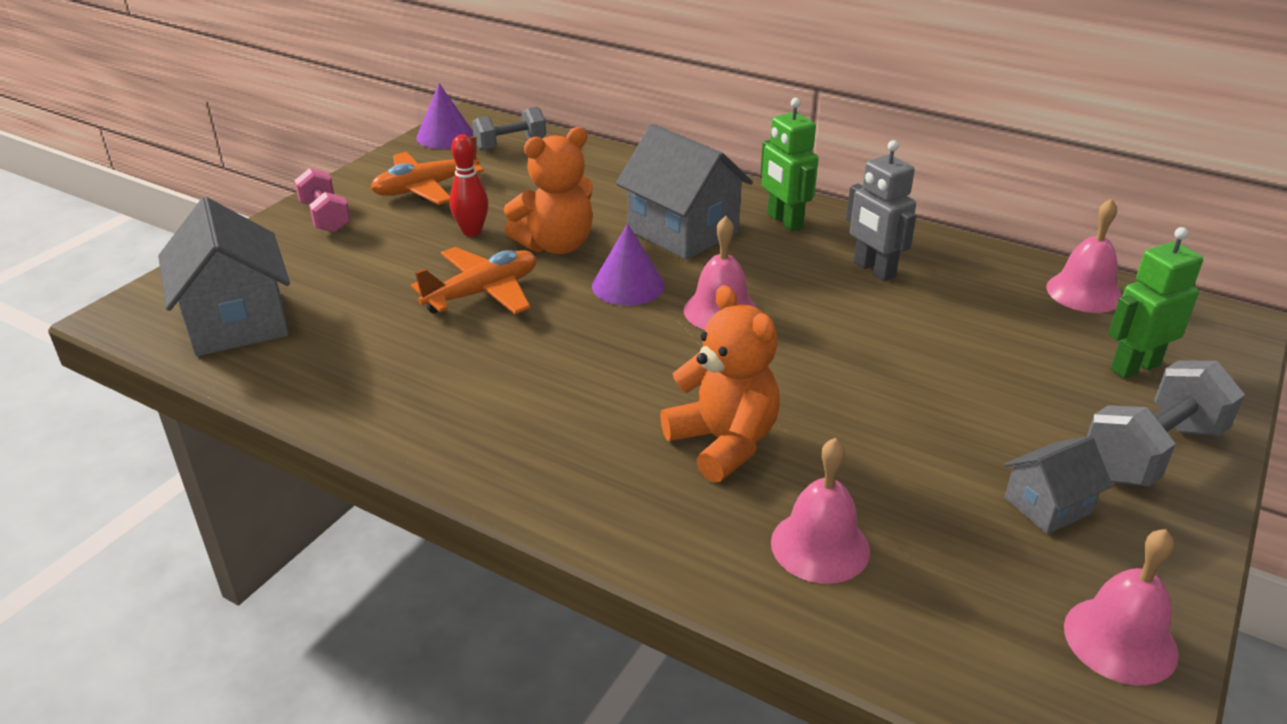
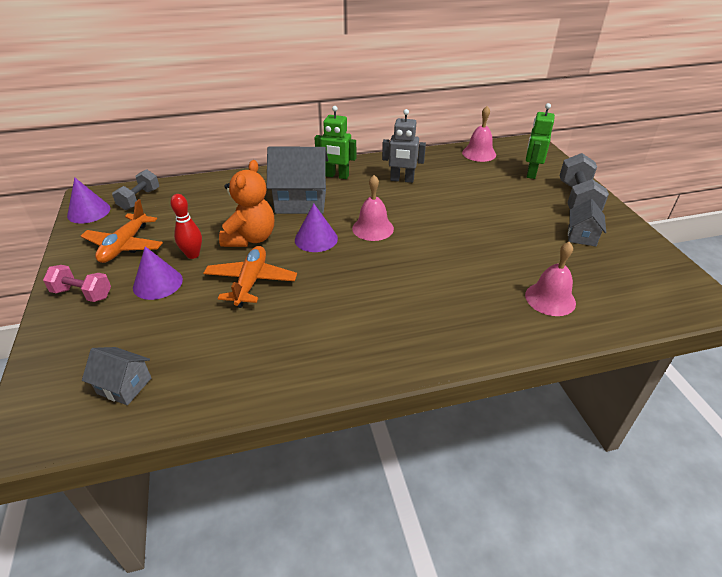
camera: 45 degrees left, 5 degrees up
grey house [158,197,290,356] -> grey house [82,347,151,405], size x0.54
orange teddy bear [660,285,780,482] -> none
pink bell [1064,529,1179,685] -> none
none -> purple cone [133,246,183,300]

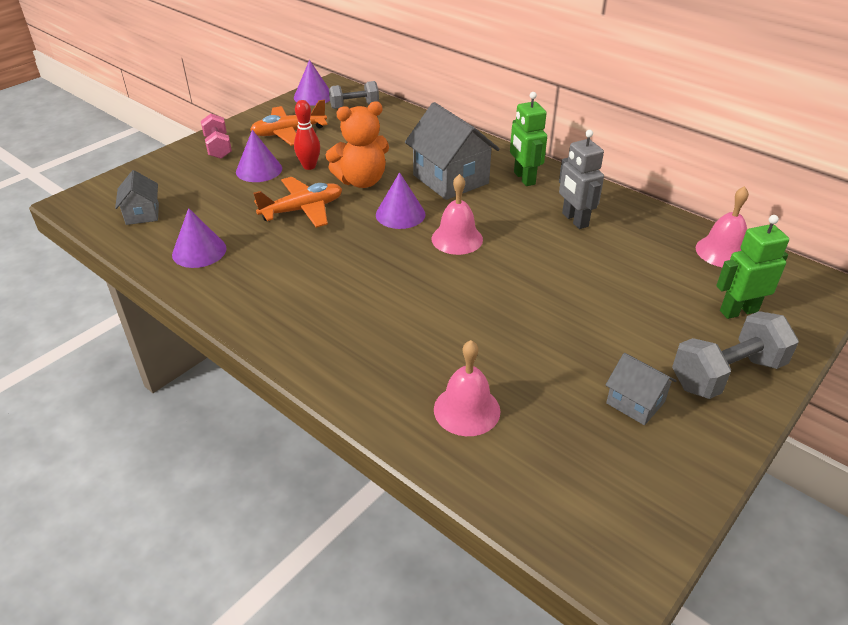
camera: 55 degrees right, 0 degrees up
grey house [568,199,606,247] -> grey house turned 60 degrees clockwise [606,353,677,425]
none -> purple cone [172,208,227,268]

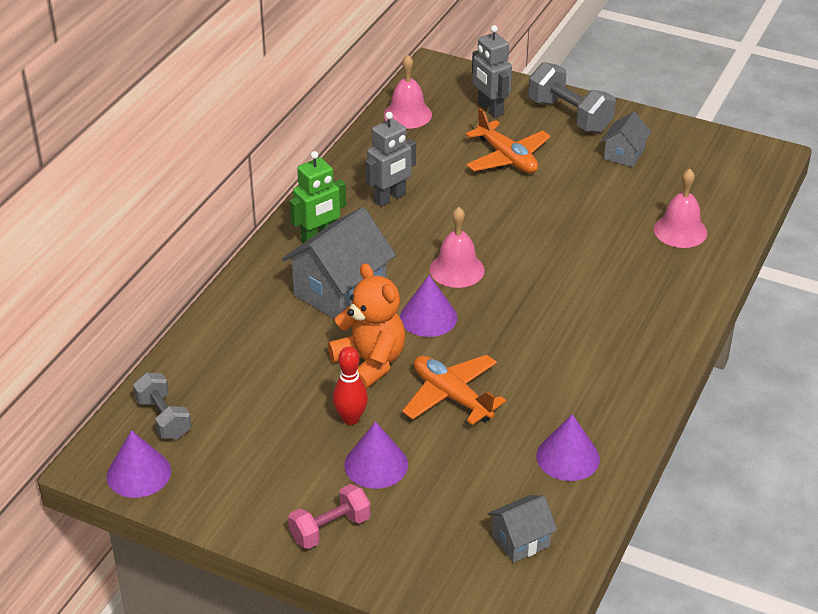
camera: 105 degrees left, 0 degrees up
orange plane [250,99,328,146] -> orange plane moved to [466,108,551,173]
green robot [716,215,789,319] -> grey robot [472,25,512,117]

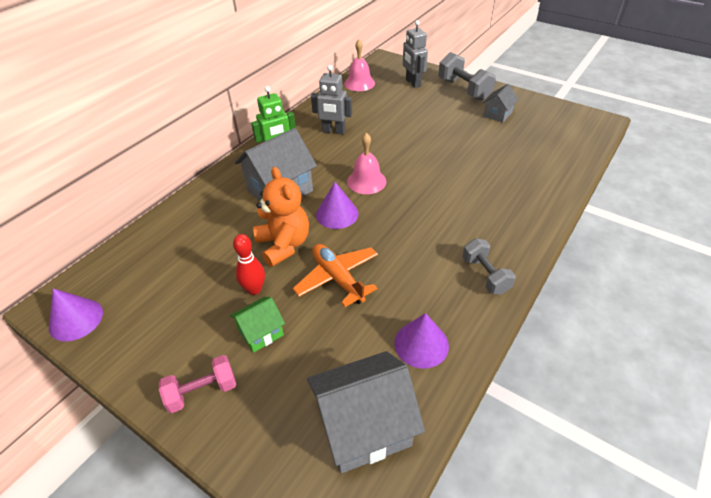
camera: 10 degrees right, 5 degrees up
grey dumbbell [133,373,191,439] -> grey dumbbell moved to [462,238,516,294]
purple cone [344,421,408,489] -> green house [230,297,285,353]
grey robot [365,112,416,207] -> grey robot turned 45 degrees clockwise [311,65,352,135]
orange plane [466,108,551,173] -> none
grey house [488,495,557,563] -> grey house [307,351,425,473], size x1.86
pink bell [654,169,707,248] -> none

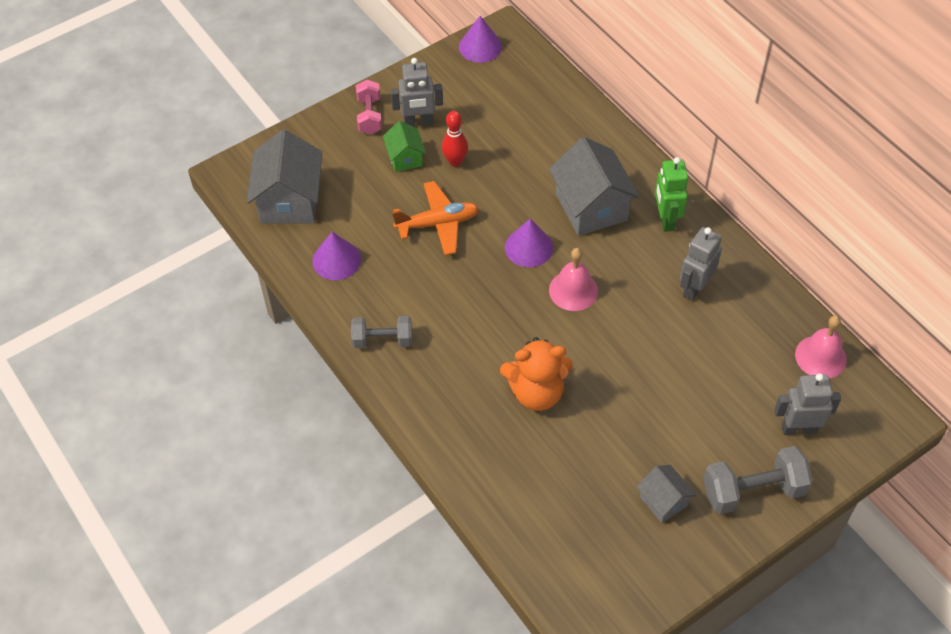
camera: 110 degrees right, 10 degrees up
orange teddy bear [253,167,309,267] -> orange teddy bear moved to [500,337,573,411]
none -> grey robot [391,58,443,127]

